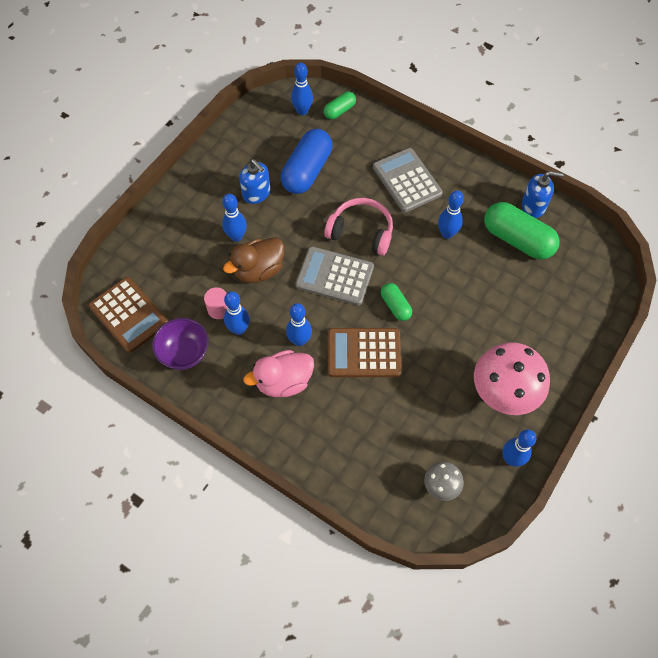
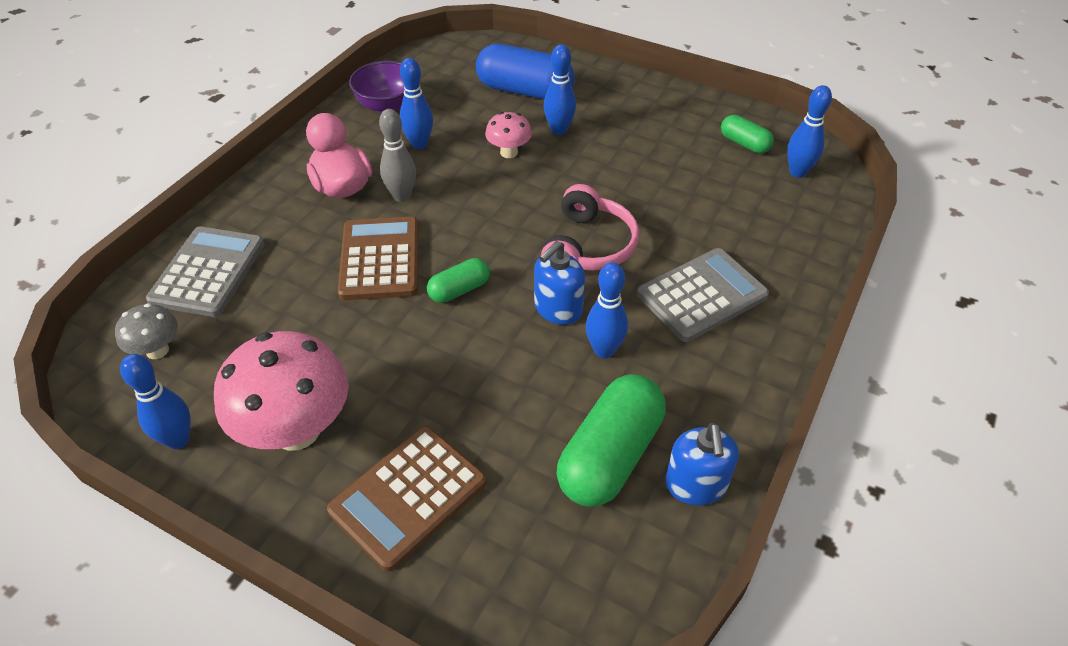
camera: 85 degrees right, 15 degrees down
brown calculator [89,277,168,353] -> brown calculator moved to [327,426,487,572]
pink cylinder [204,287,227,319] -> none
brown duck [223,238,284,283] -> pink mushroom [485,112,532,158]
blue soap dispenser [239,159,270,204] -> blue soap dispenser moved to [534,241,585,325]
blue capsule [281,129,332,194] -> blue capsule moved to [476,44,575,99]
blue bowling pin [286,303,312,346] -> grey bowling pin [379,109,416,202]
grey calculator [295,246,374,306] -> grey calculator moved to [146,226,265,317]
green capsule [324,91,356,120] -> green capsule moved to [721,115,774,153]

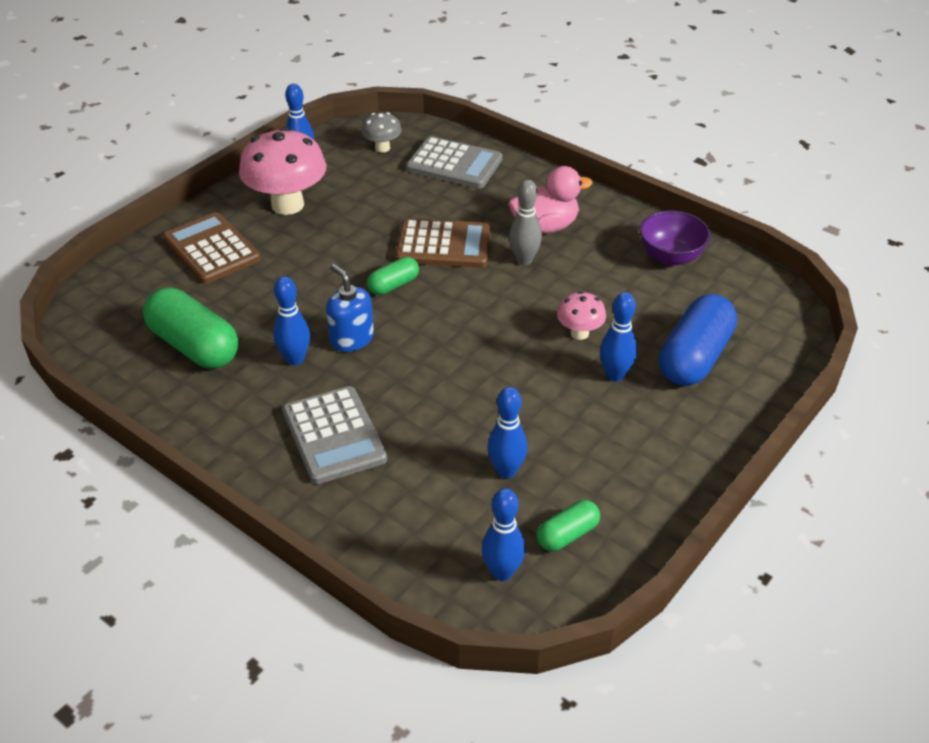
camera: 100 degrees right, 5 degrees down
blue bowling pin [400,58,433,149] -> blue bowling pin moved to [487,387,528,478]
green capsule [427,258,490,303] -> green capsule turned 75 degrees clockwise [367,257,419,295]
pink headphones [541,184,639,271] -> none
blue soap dispenser [665,423,739,505] -> none

